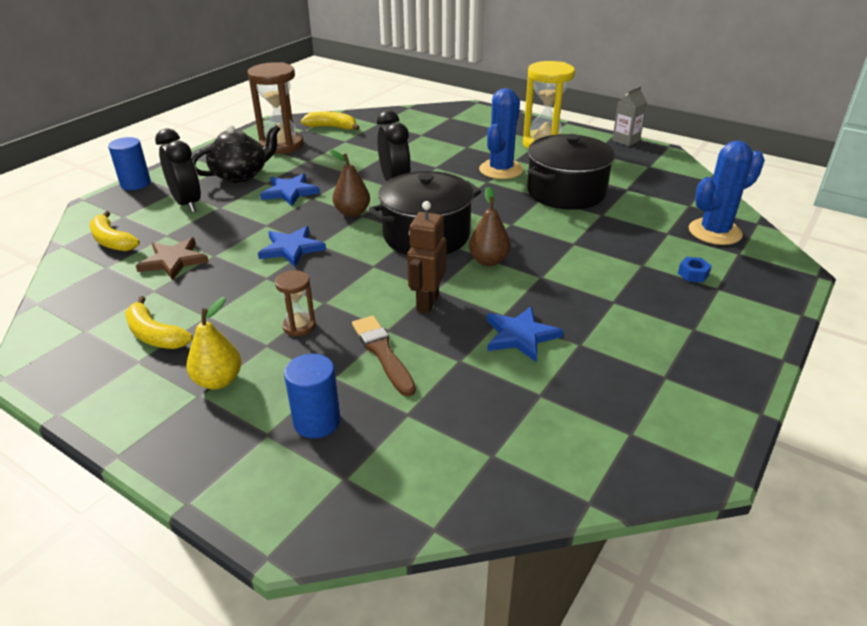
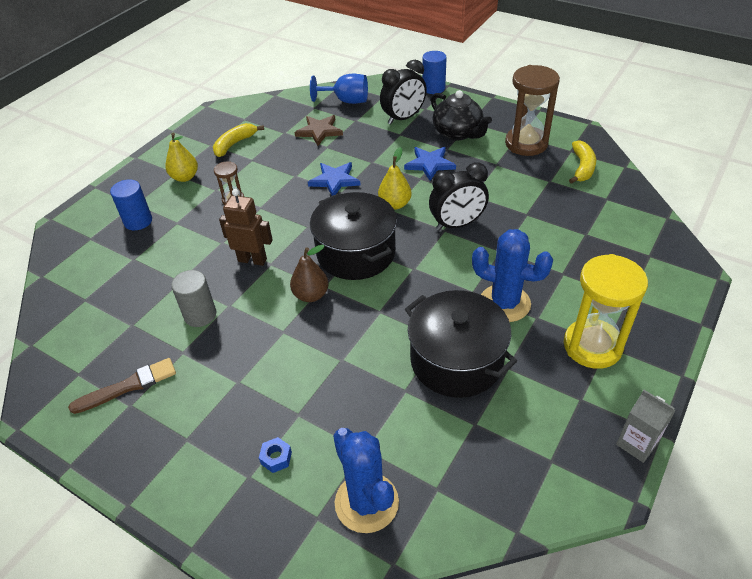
camera: 90 degrees right, 10 degrees up
yellow banana [90,211,140,252] -> blue goblet [310,74,368,104]
brown pear [330,150,370,217] -> yellow pear [378,147,412,210]
brown brush [352,316,416,397] -> brown brush moved to [68,358,176,414]
blue star [487,306,563,362] -> grey cylinder [171,270,216,327]

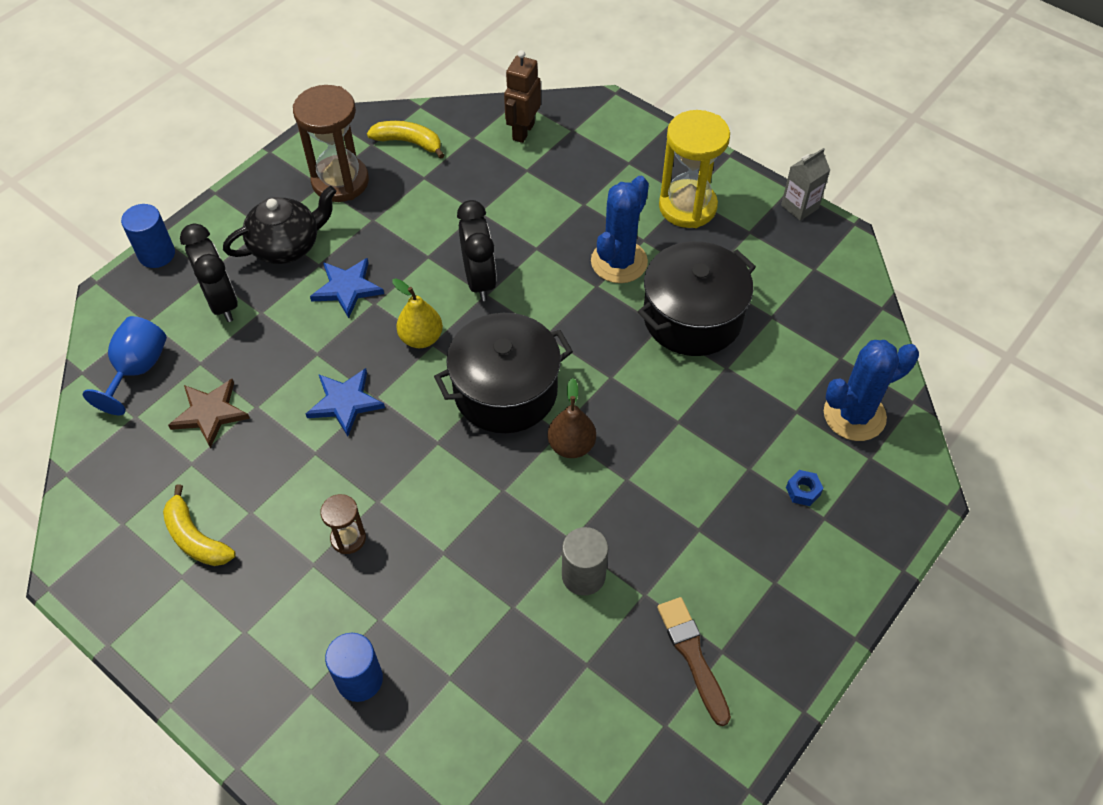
camera: 85 degrees left, 10 degrees up
yellow pear [165,133,198,182] -> none
brown robot [219,189,273,266] -> brown robot moved to [504,50,541,143]

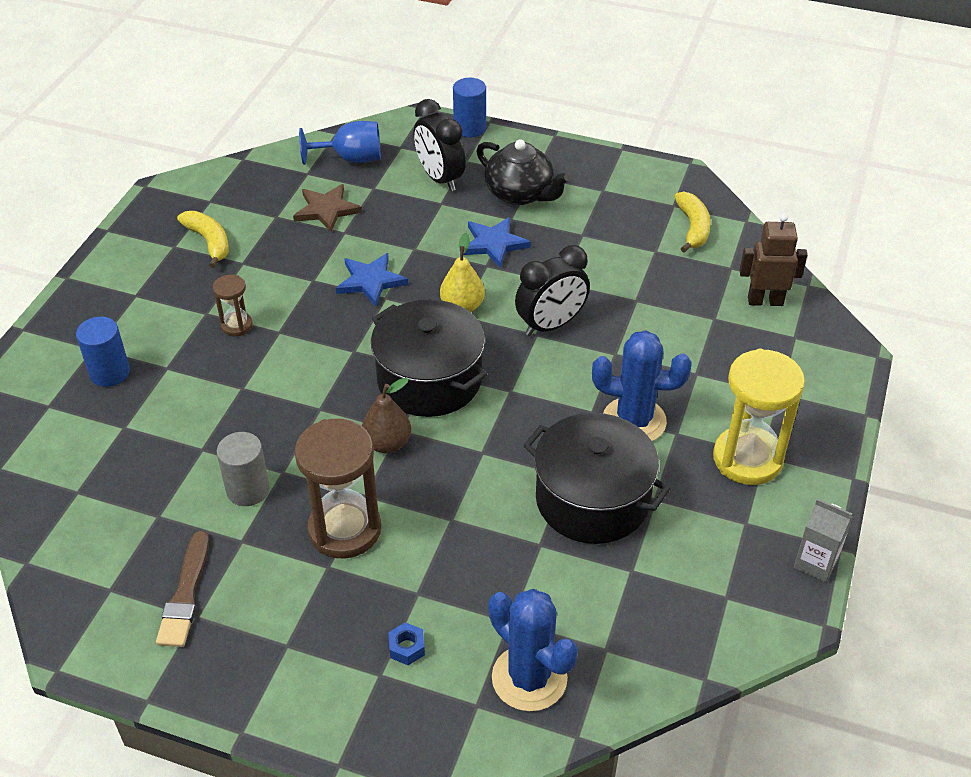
camera: 70 degrees right, 10 degrees down
yellow banana [163,484,236,566] -> yellow banana turned 120 degrees clockwise [177,211,229,268]
black clock [180,223,238,322] -> black clock turned 105 degrees clockwise [414,99,466,191]
brown hourglass [293,85,369,202] -> brown hourglass moved to [295,419,381,558]
brown brush [657,597,731,726] -> brown brush turned 135 degrees clockwise [156,531,209,647]

